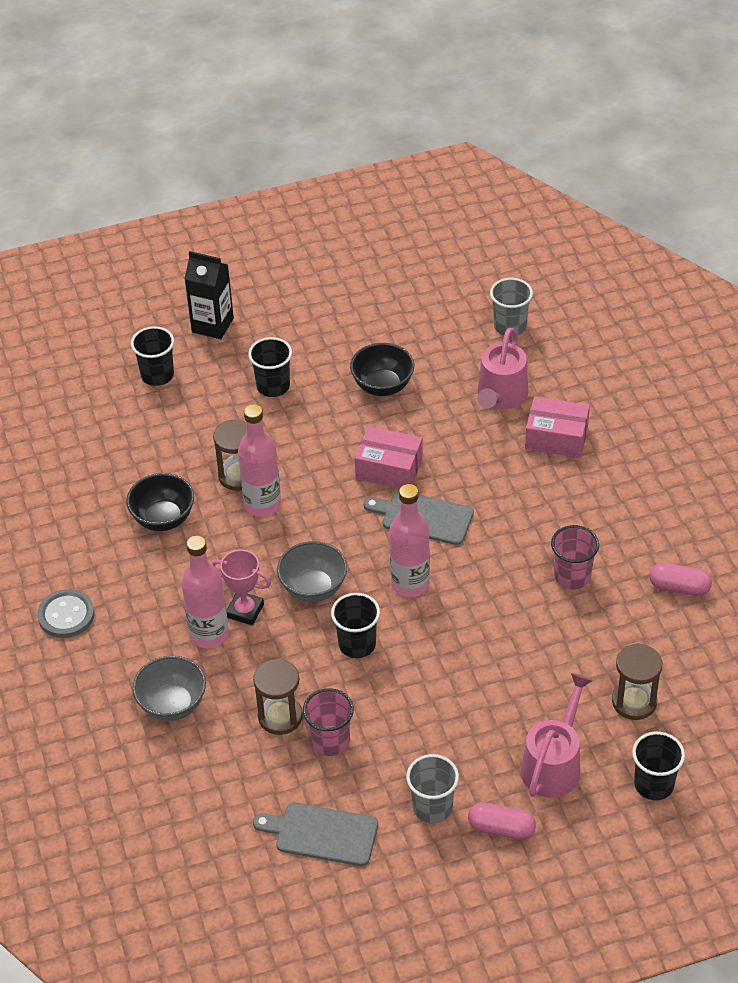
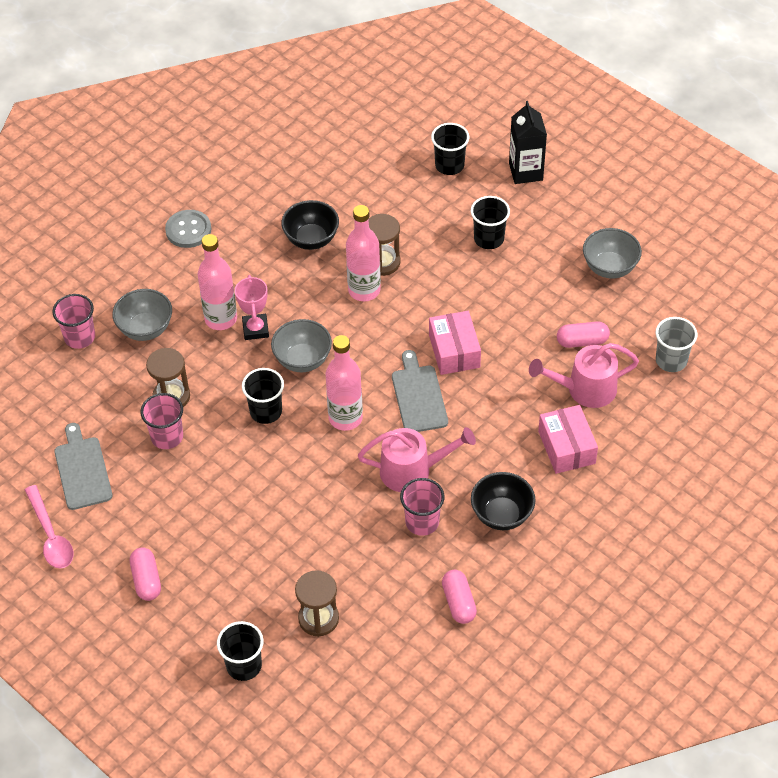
camera: 60 degrees right, 5 degrees up
black bowl [350,343,414,396] -> black bowl moved to [471,472,536,530]
grey cup [406,754,459,823] -> none
pink watering can [521,673,593,798] -> pink watering can moved to [358,427,476,492]
none -> pink spoon [25,485,74,569]
none -> pink cup [52,294,95,349]
none -> pink capsule [557,321,610,348]
none -> grey bowl [583,228,642,279]

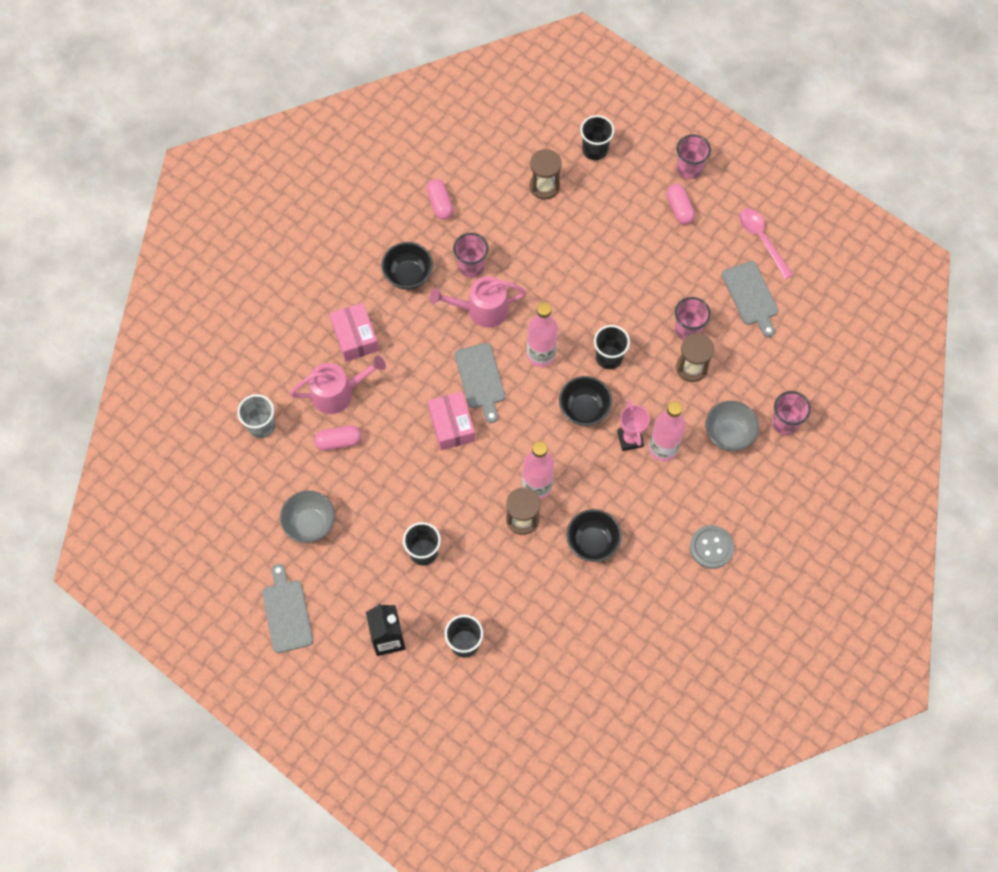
camera: 175 degrees right, 15 degrees up
grey bowl [271,319,332,372] -> black bowl [559,376,612,426]
none -> grey cutting board [262,564,313,653]
none -> pink cup [677,134,711,179]

